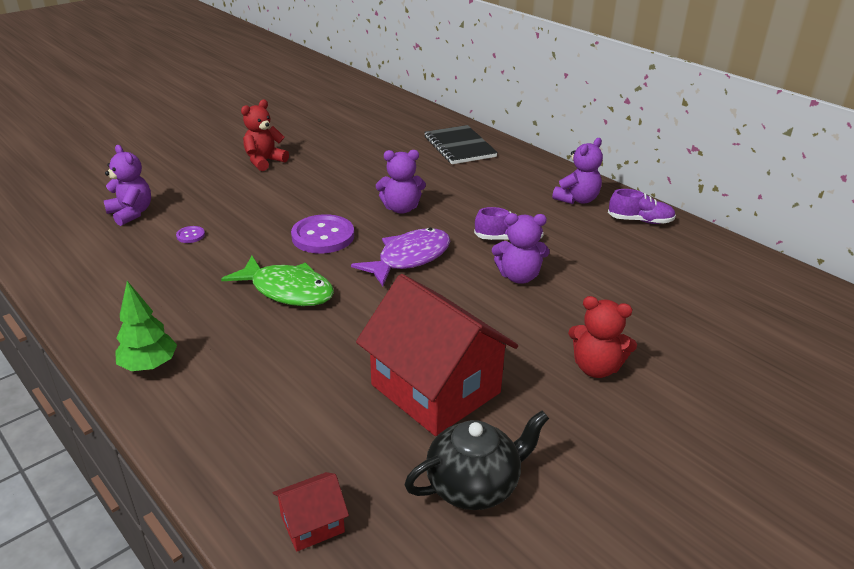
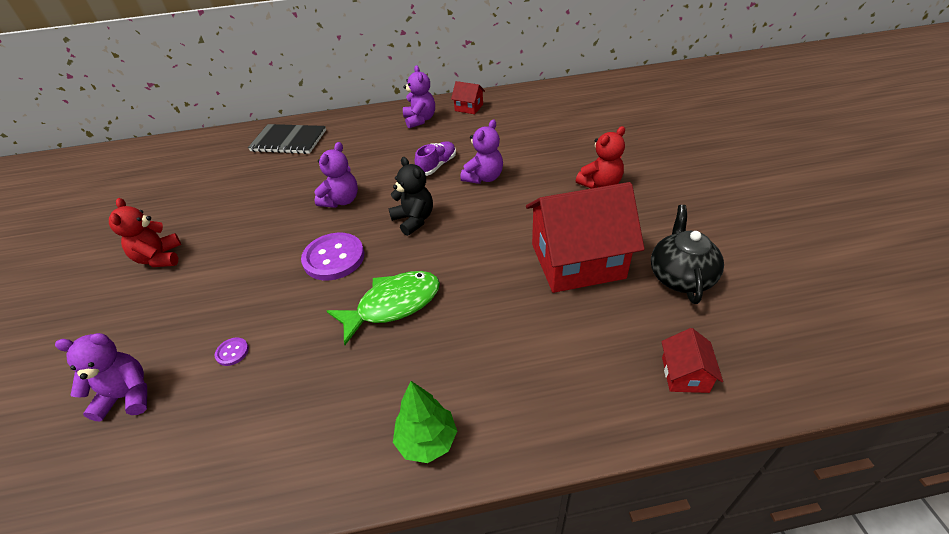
camera: 55 degrees left, 10 degrees up
purple fish [351,228,450,286] -> black teddy bear [388,157,433,236]
purple shoe [608,189,676,224] -> red house [451,81,485,114]

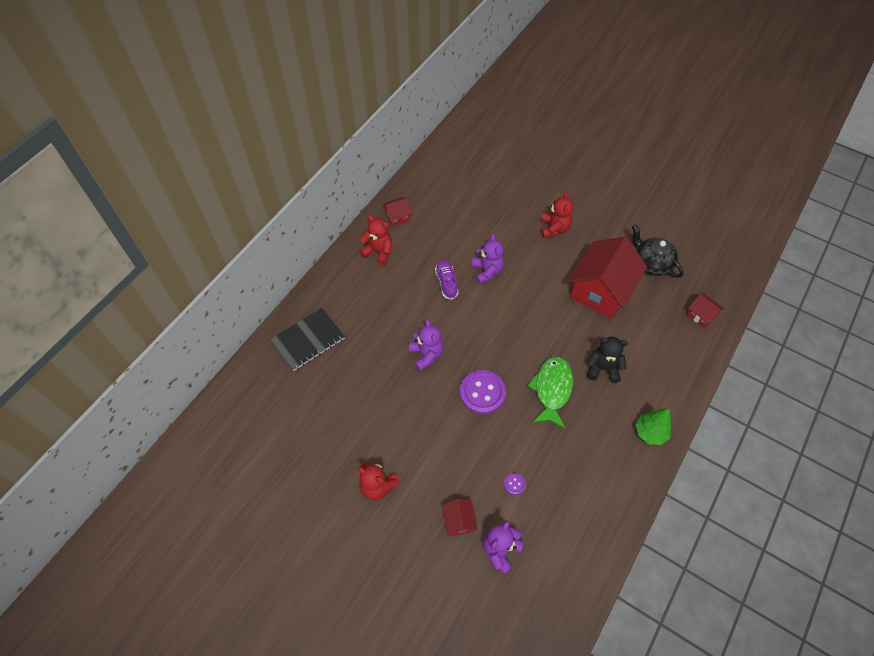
camera: 50 degrees left, 15 degrees up
black teddy bear [388,157,433,236] -> black teddy bear moved to [587,337,628,383]
purple teddy bear [403,65,435,128] -> red teddy bear [359,215,392,265]
none -> red house [442,499,478,536]

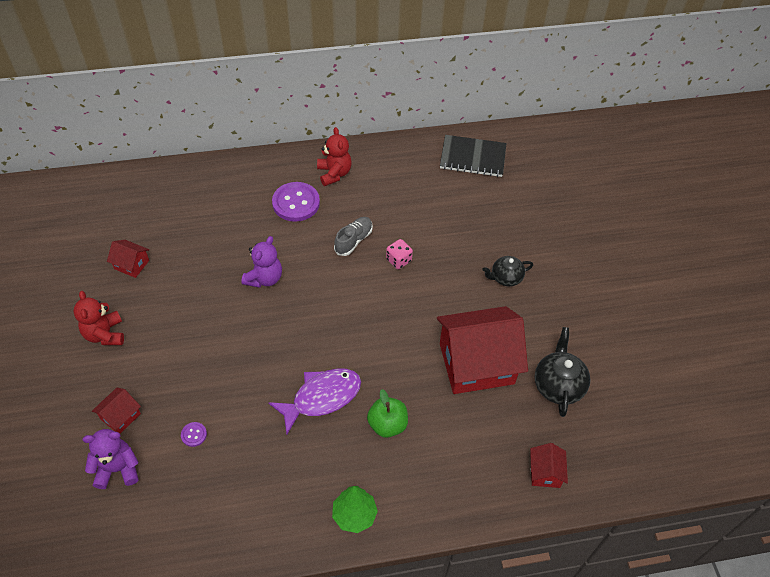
camera: 45 degrees right, 5 degrees down
black notebook [270,308,345,371] -> black notebook moved to [440,135,506,177]
red house [382,197,412,227] -> red house moved to [107,240,149,278]
purple shoe [435,260,458,300] -> grey shoe [334,217,373,256]
purple button [460,370,506,414] -> purple button moved to [272,182,320,222]
purple teddy bear [472,234,504,284] -> pink dice [386,239,413,269]
green fish [527,357,573,429] -> purple fish [268,368,361,434]
red teddy bear [541,191,574,238] -> black teapot [482,256,533,287]
black teddy bear [587,337,628,383] -> green apple [367,389,408,438]

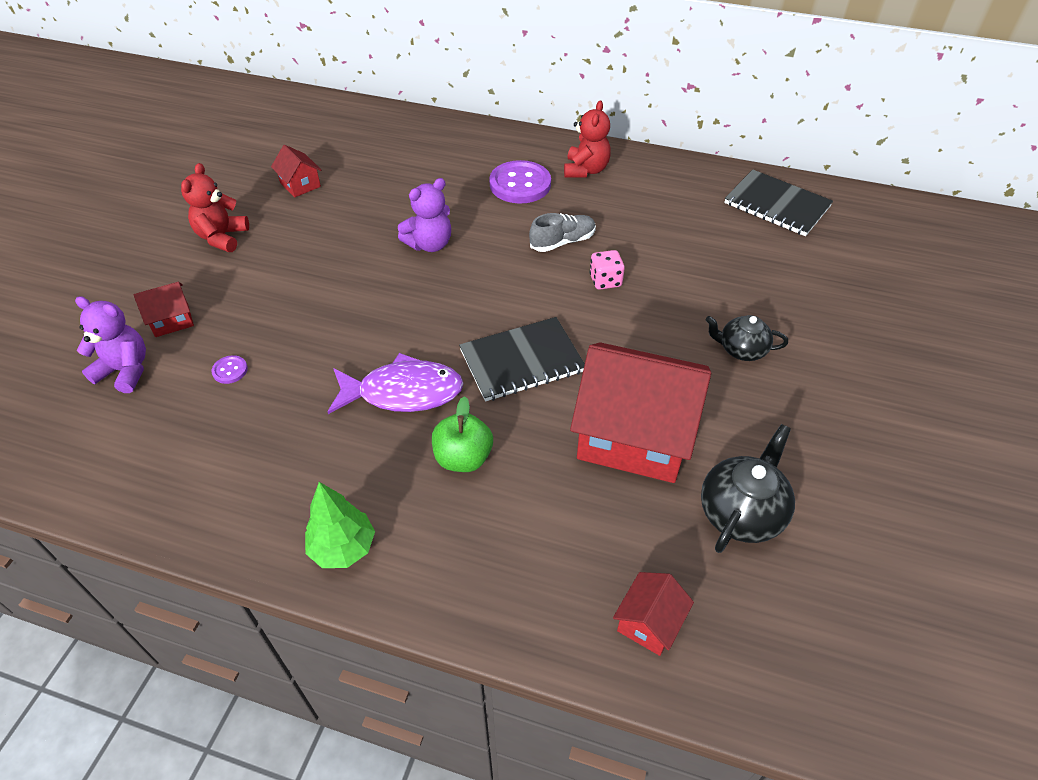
camera: 30 degrees right, 5 degrees down
none -> black notebook [459,317,585,402]

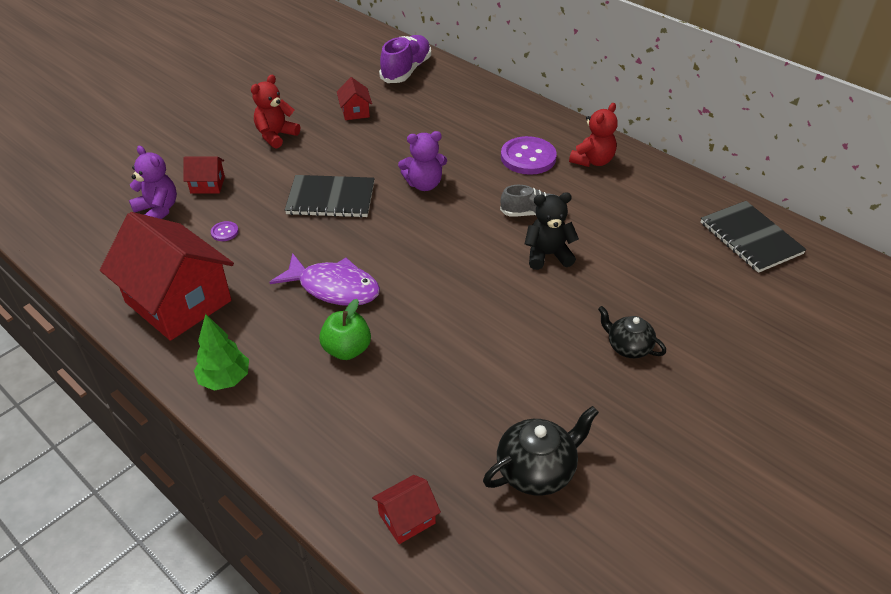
camera: 25 degrees right, 5 degrees down
black notebook [459,317,585,402] -> black notebook moved to [285,175,375,218]
red house [570,342,711,483] -> red house moved to [100,212,234,341]
pink dice [589,250,625,289] -> black teddy bear [525,192,579,270]
none -> purple shoe [379,35,431,83]

